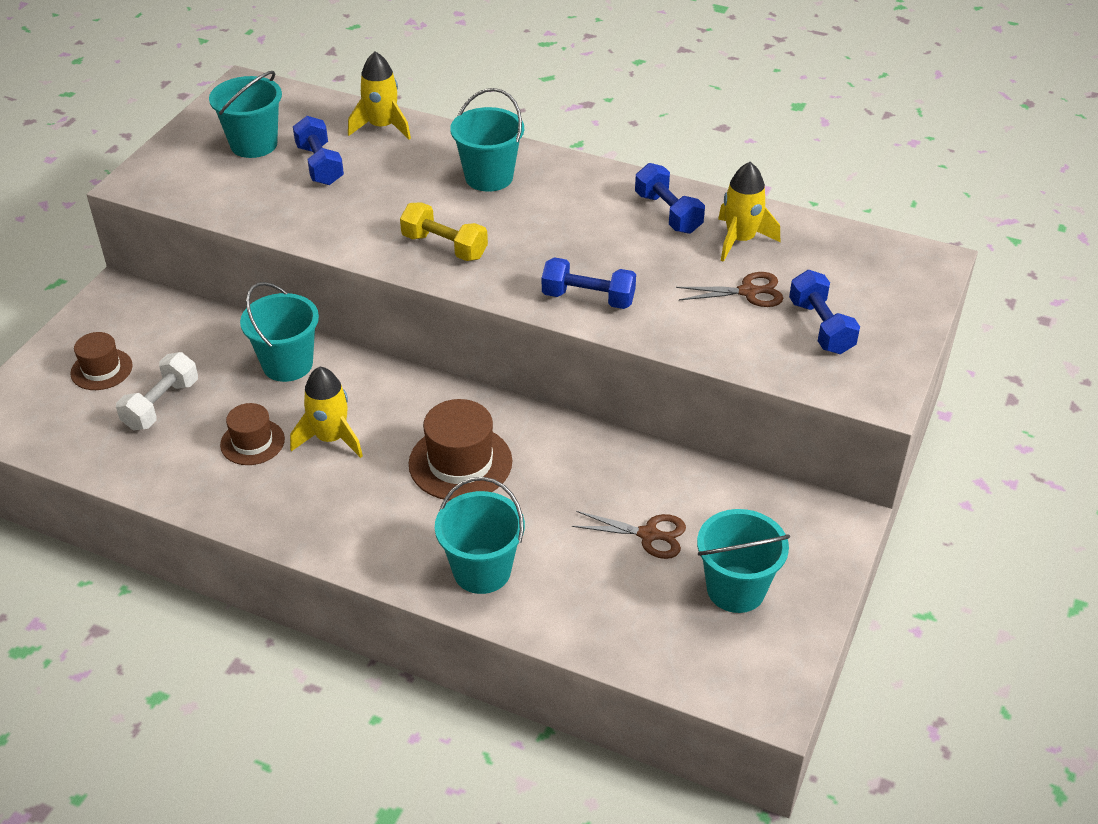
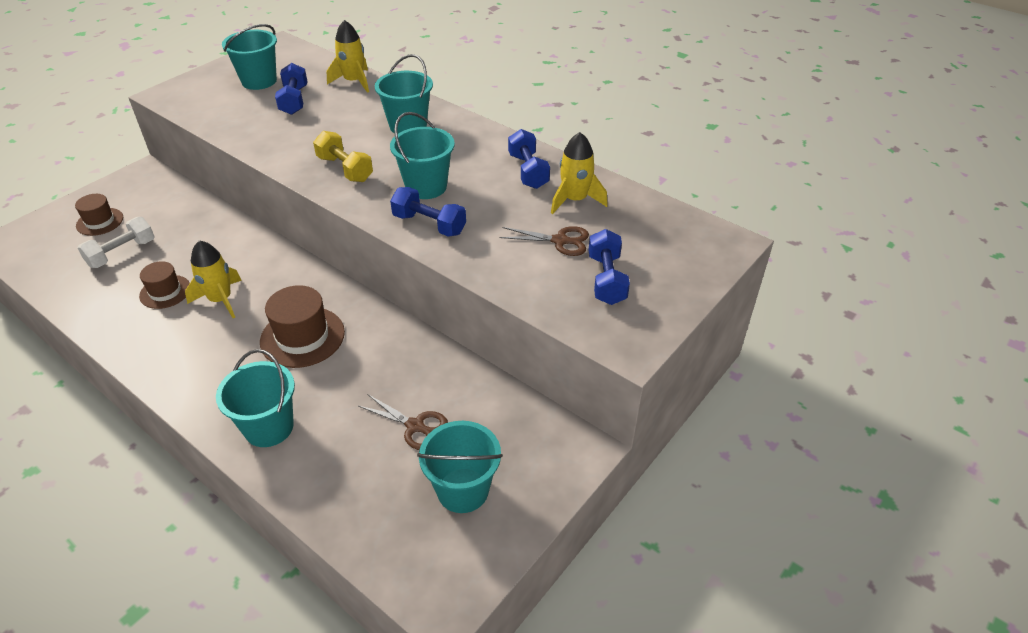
camera: 15 degrees right, 0 degrees up
turquoise bucket [240,282,319,382] -> turquoise bucket moved to [390,112,455,199]

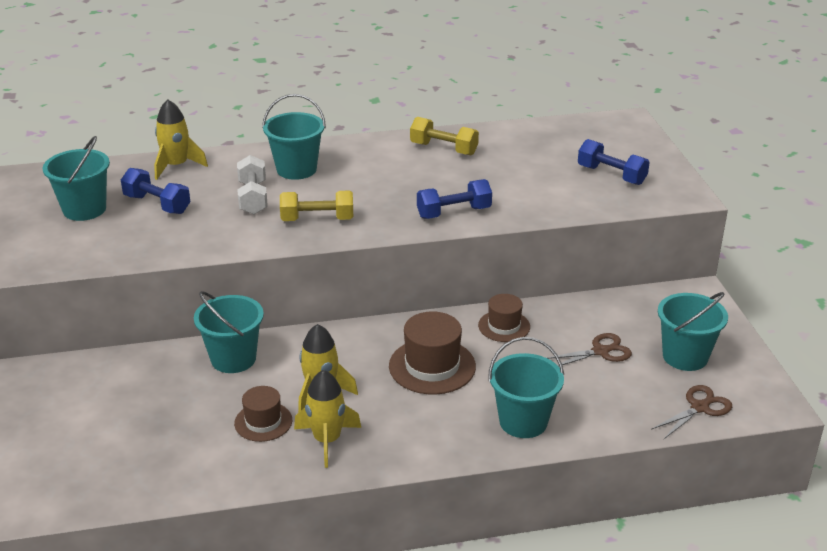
camera: 50 degrees left, 10 degrees down
brown hat [75,194,123,236] -> brown hat moved to [478,294,530,342]
white dumbbell [78,217,155,268] -> white dumbbell moved to [237,155,268,214]
turquoise bucket [390,112,455,199] -> turquoise bucket moved to [194,291,264,373]
brown scissors [499,226,589,256] -> brown scissors moved to [651,385,732,439]
blue dumbbell [508,129,550,189] -> yellow dumbbell [410,117,479,155]
yellow rocket [551,132,608,214] -> yellow rocket moved to [294,370,361,468]

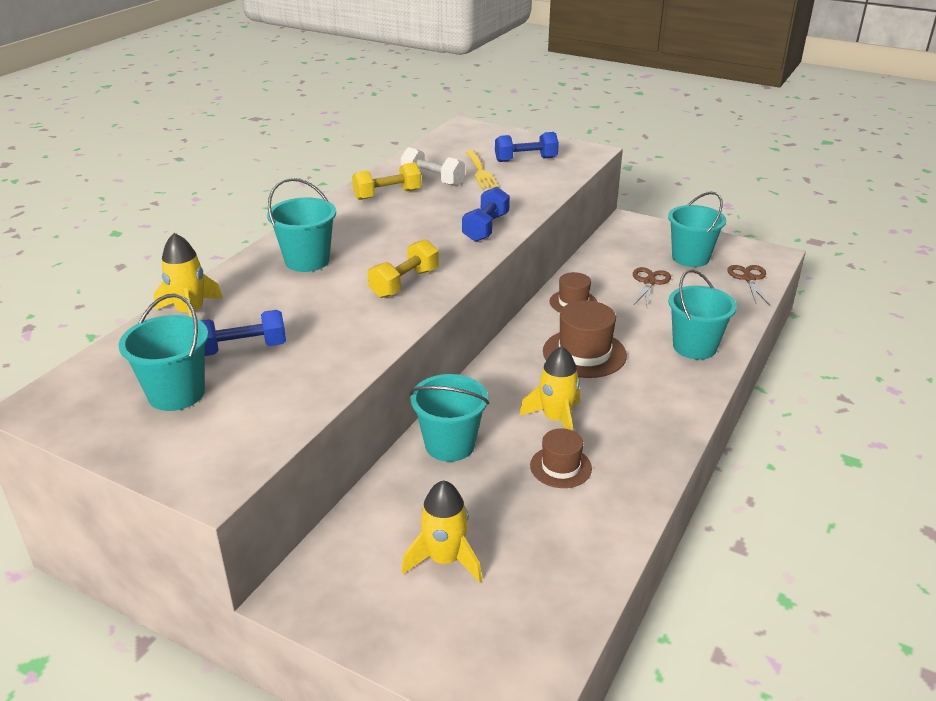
camera: 50 degrees left, 0 degrees up
white dumbbell [237,155,268,214] -> white dumbbell moved to [401,147,465,186]
yellow rocket [294,370,361,468] -> yellow rocket moved to [402,480,482,582]
none -> yellow fork [466,150,498,189]

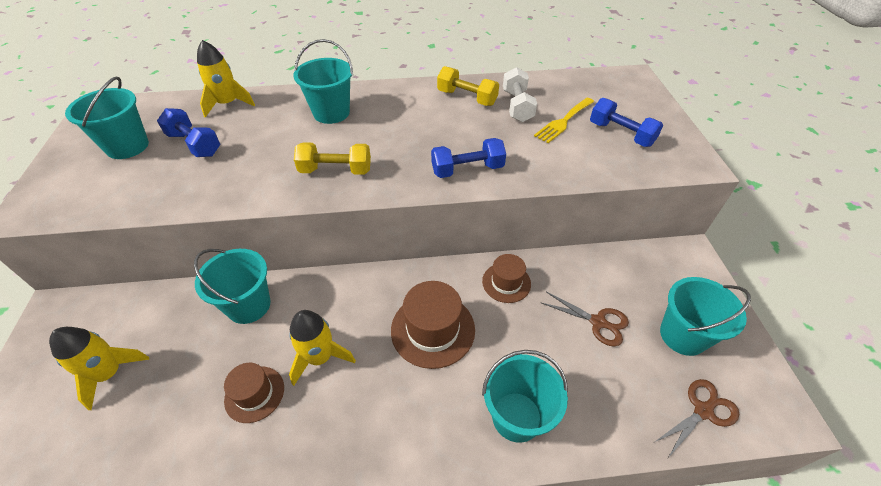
camera: 55 degrees right, 15 degrees up
brown scissors [633,267,671,307] -> brown scissors turned 45 degrees clockwise [542,292,629,347]

